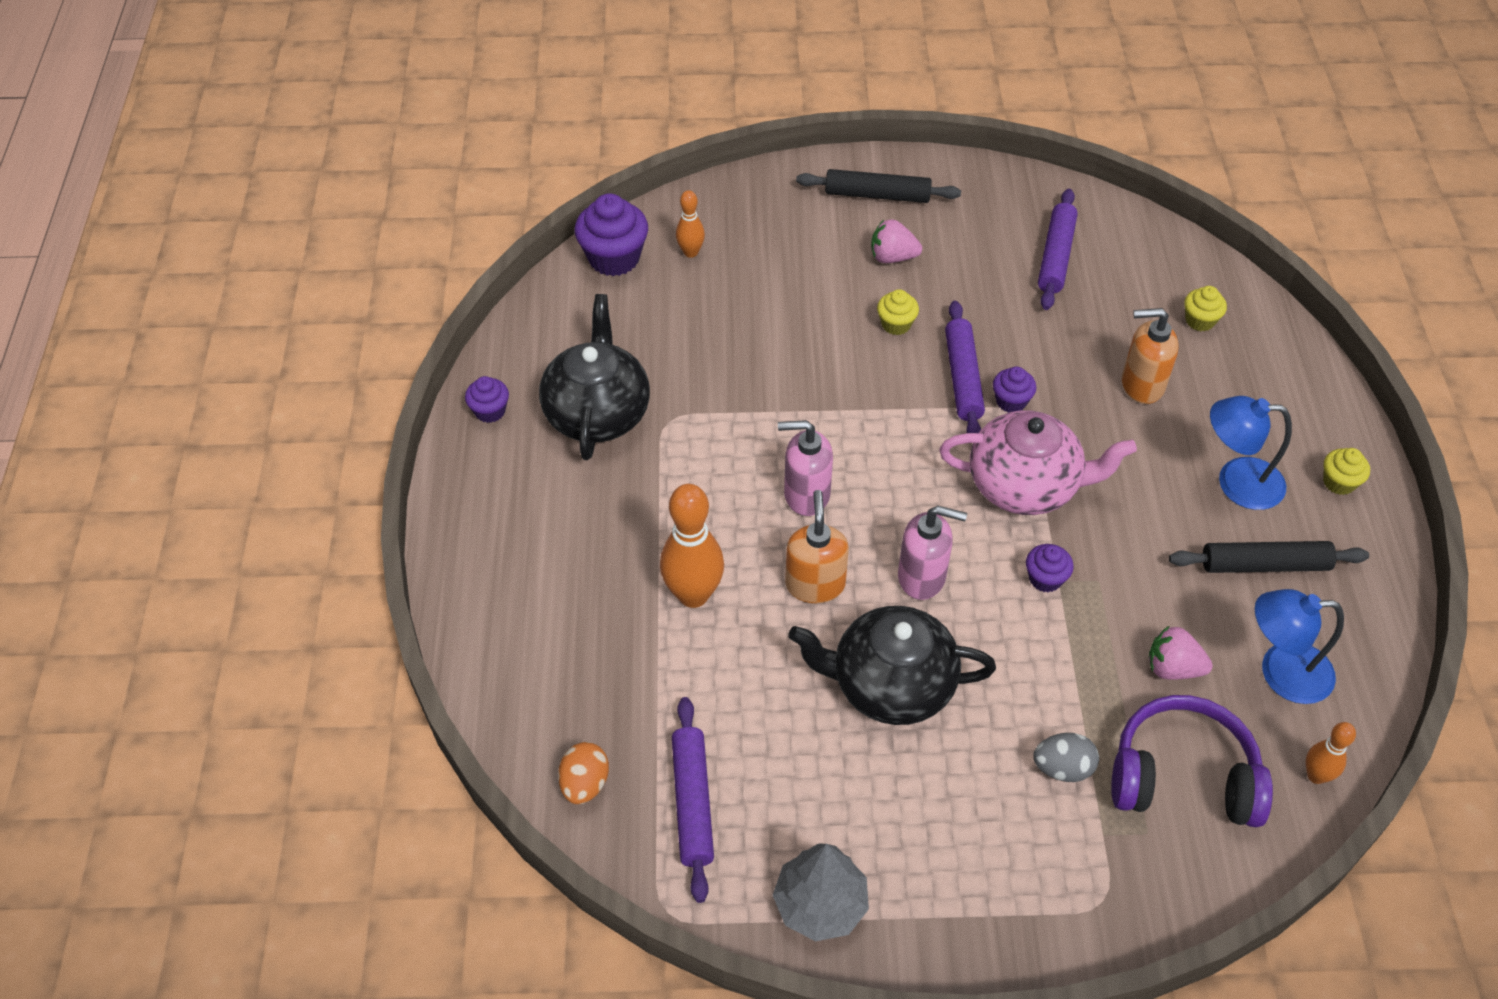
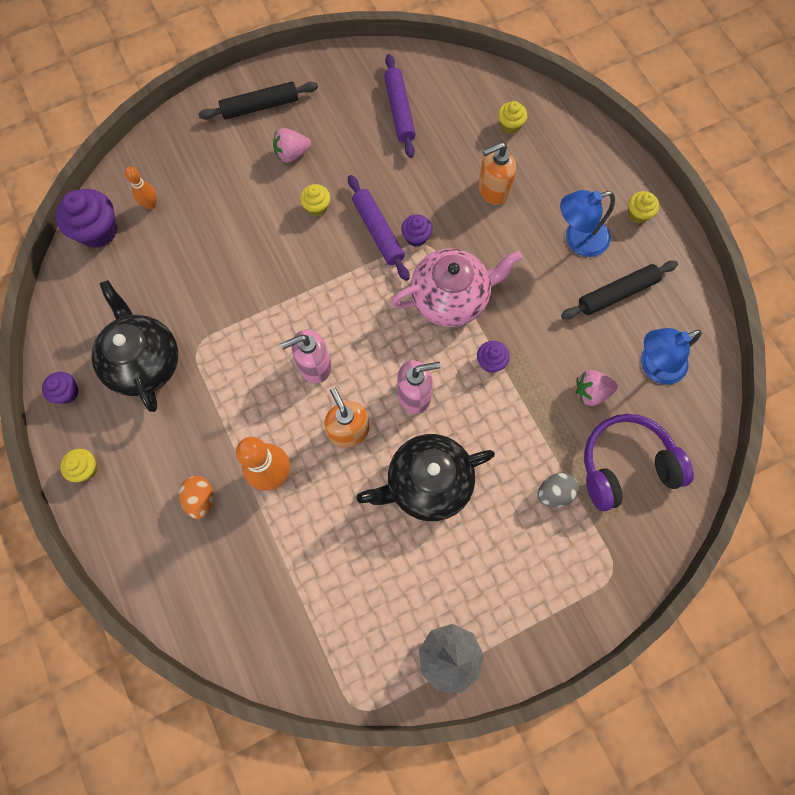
camera: 25 degrees left, 20 degrees up
orange egg [558,742,609,804] -> orange egg moved to [179,476,213,519]
purple rolling pin [672,697,714,903] -> none
orange bowling pin [1305,722,1356,784] -> none
none -> yellow cupcake [60,449,98,482]

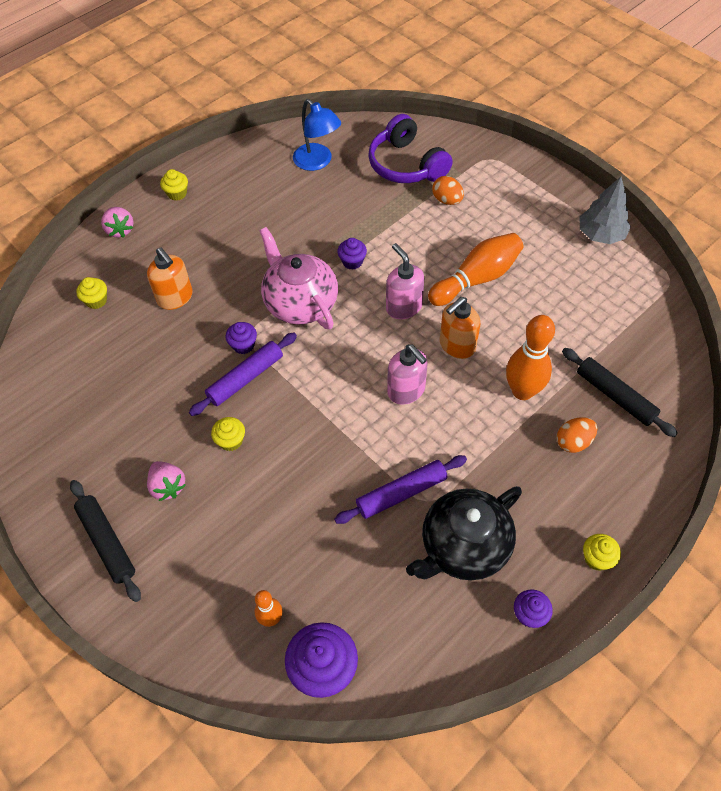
camera: 105 degrees left, 15 degrees down
black teapot [357,434,495,521] -> orange bowling pin [428,233,523,306]
purple rolling pin [384,54,416,158] -> purple rolling pin moved to [334,455,467,524]
grey egg [537,473,579,508] -> orange egg [432,176,464,205]
blue lamp [560,190,615,257] -> none
black rolling pin [561,261,678,319] -> black rolling pin moved to [562,348,678,437]
pink strawberry [576,370,618,406] -> pink strawberry moved to [101,207,134,238]

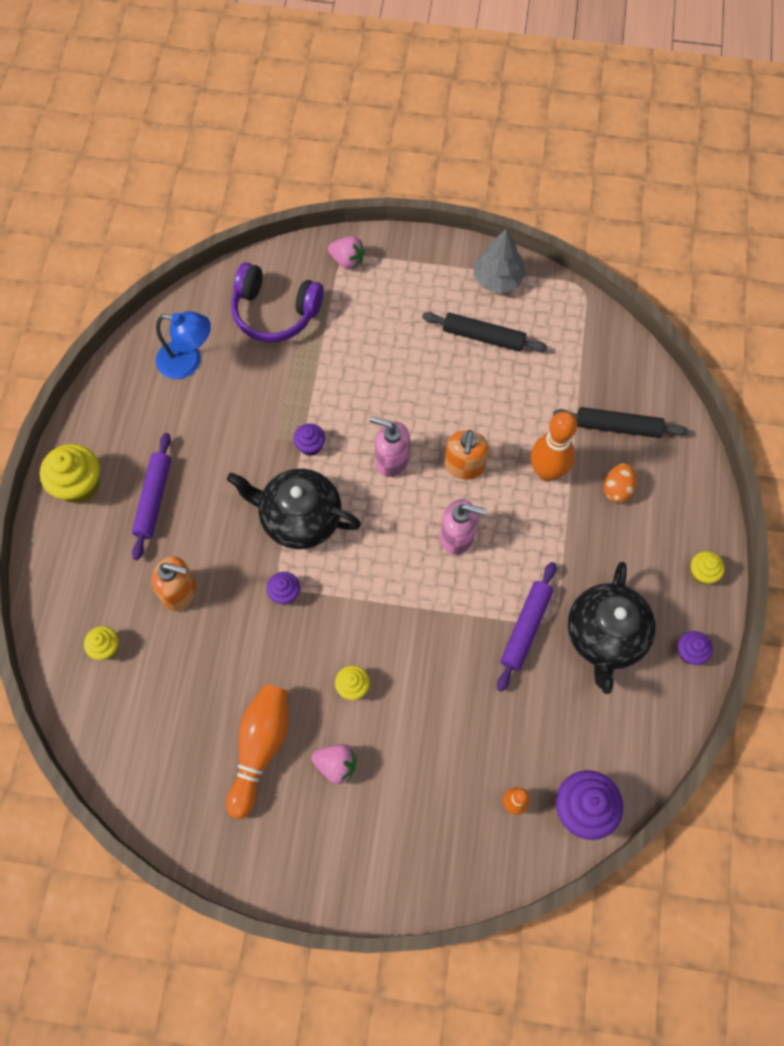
camera: 40 degrees left, 10 degrees up
black rolling pin [70,480,141,602] -> black rolling pin moved to [422,312,548,352]
pink strawberry [101,207,134,238] -> pink strawberry moved to [328,236,365,270]
yellow cupcake [160,169,188,201] -> yellow cupcake [40,444,100,503], size x1.81
purple rolling pin [189,333,297,416] -> purple rolling pin moved to [132,433,171,560]
pink teapot [260,227,338,329] -> black teapot [227,468,361,549]
orange bowling pin [428,233,523,306] -> orange bowling pin moved to [226,684,288,819]
orange egg [432,176,464,205] -> none

